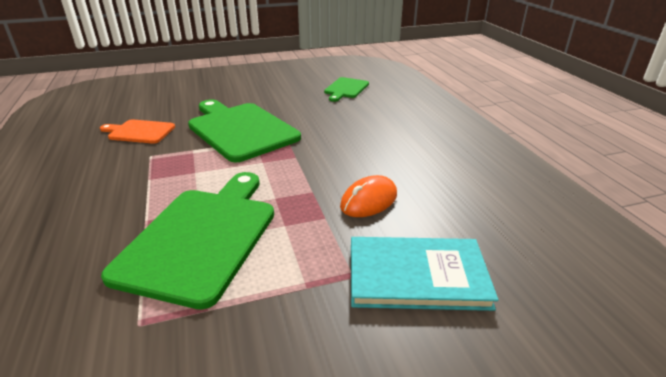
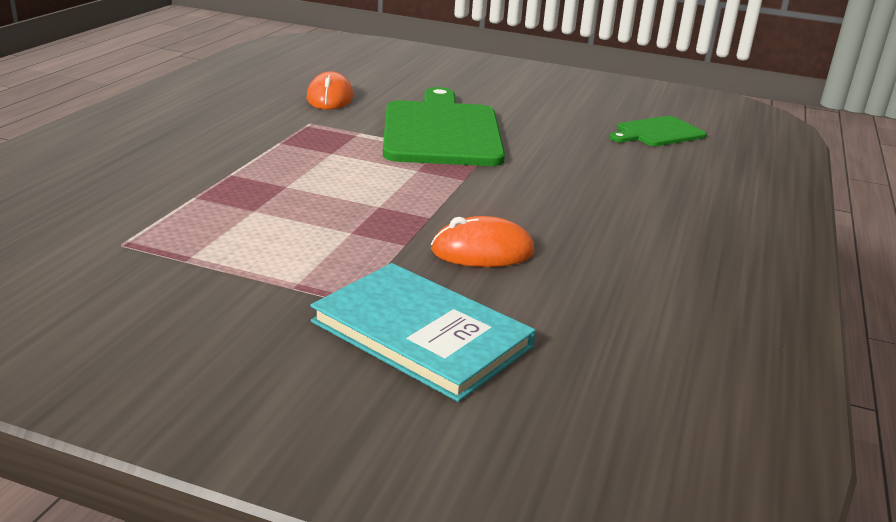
camera: 35 degrees right, 5 degrees down
orange cutting board [100,119,175,144] -> orange mouse [307,71,353,110]
green cutting board [101,172,274,310] -> none

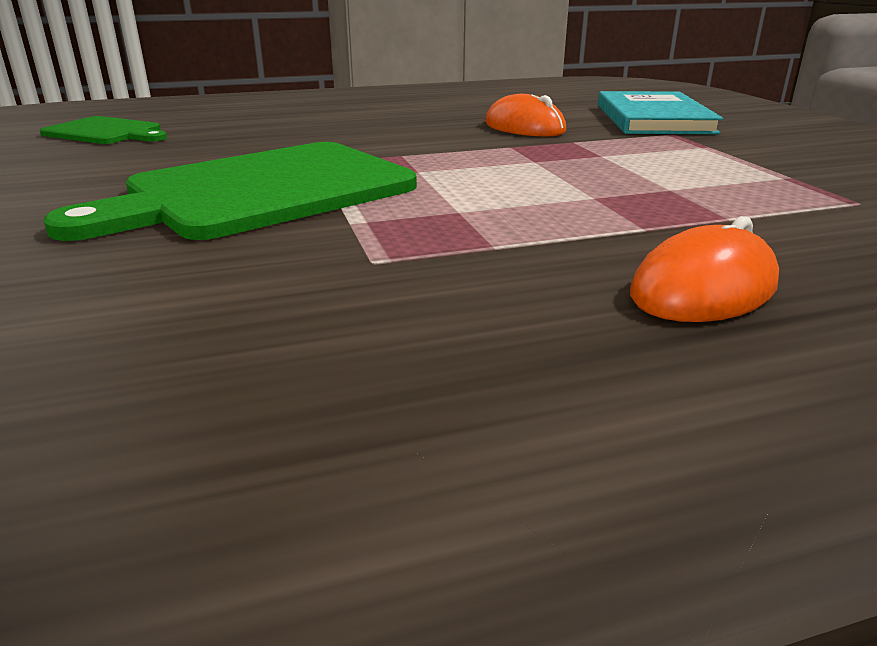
camera: 125 degrees left, 0 degrees up
orange mouse [307,71,353,110] -> orange mouse moved to [630,216,779,322]

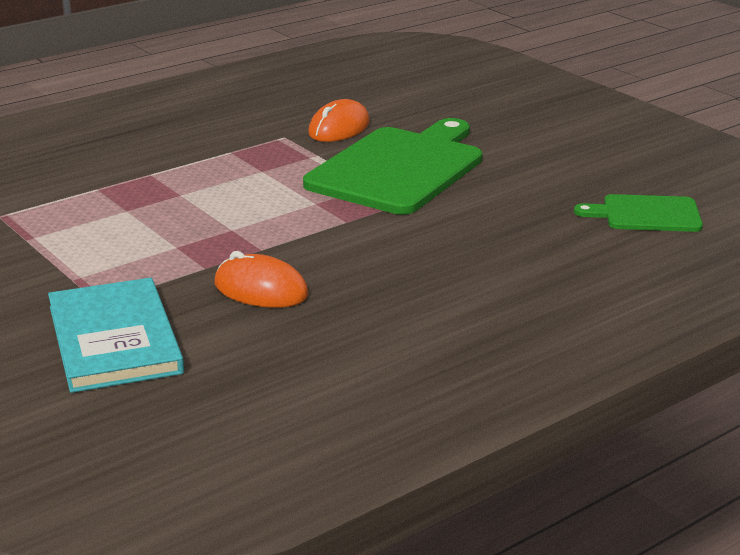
camera: 160 degrees right, 0 degrees up
orange mouse [630,216,779,322] -> orange mouse moved to [308,99,370,142]

